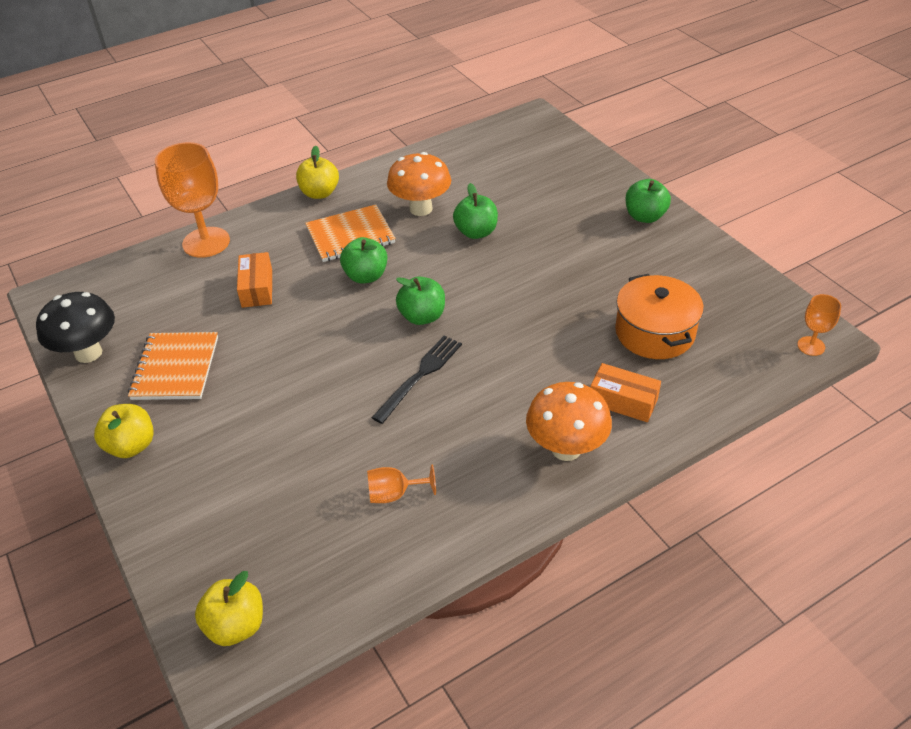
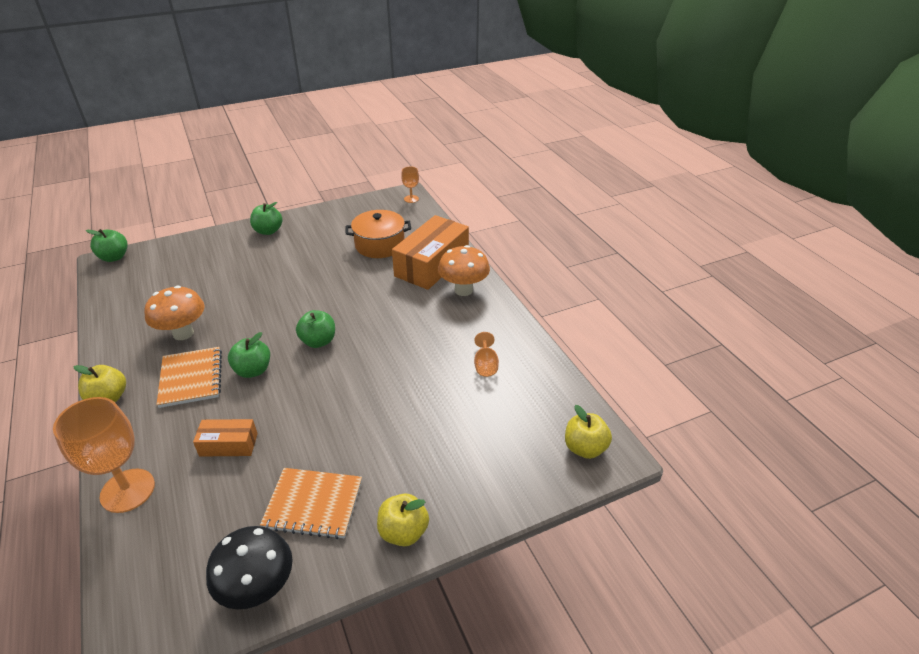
camera: 85 degrees left, 5 degrees down
black fork [372,336,462,424] -> none
green apple [453,183,498,239] -> green apple moved to [86,229,128,262]
orange box [590,363,661,422] -> orange box [392,215,469,290], size x1.96

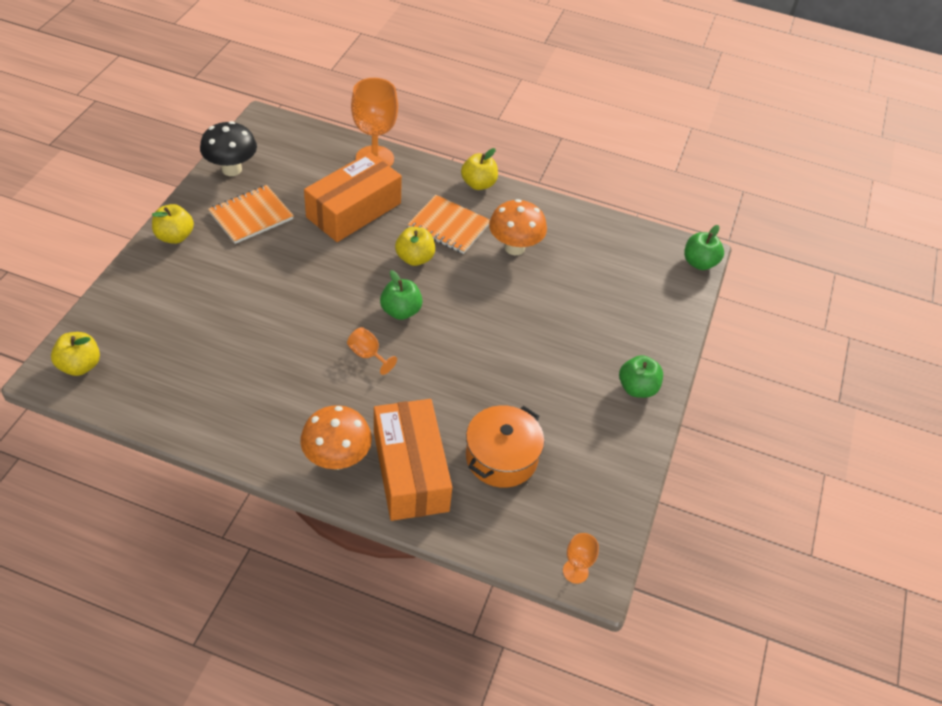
camera: 130 degrees right, 10 degrees up
orange box [193,419,258,457] -> orange box [304,152,402,242], size x1.96
green apple [228,332,270,378] -> yellow apple [395,227,435,266]
orange goblet [474,332,499,377] -> orange goblet moved to [347,327,397,375]

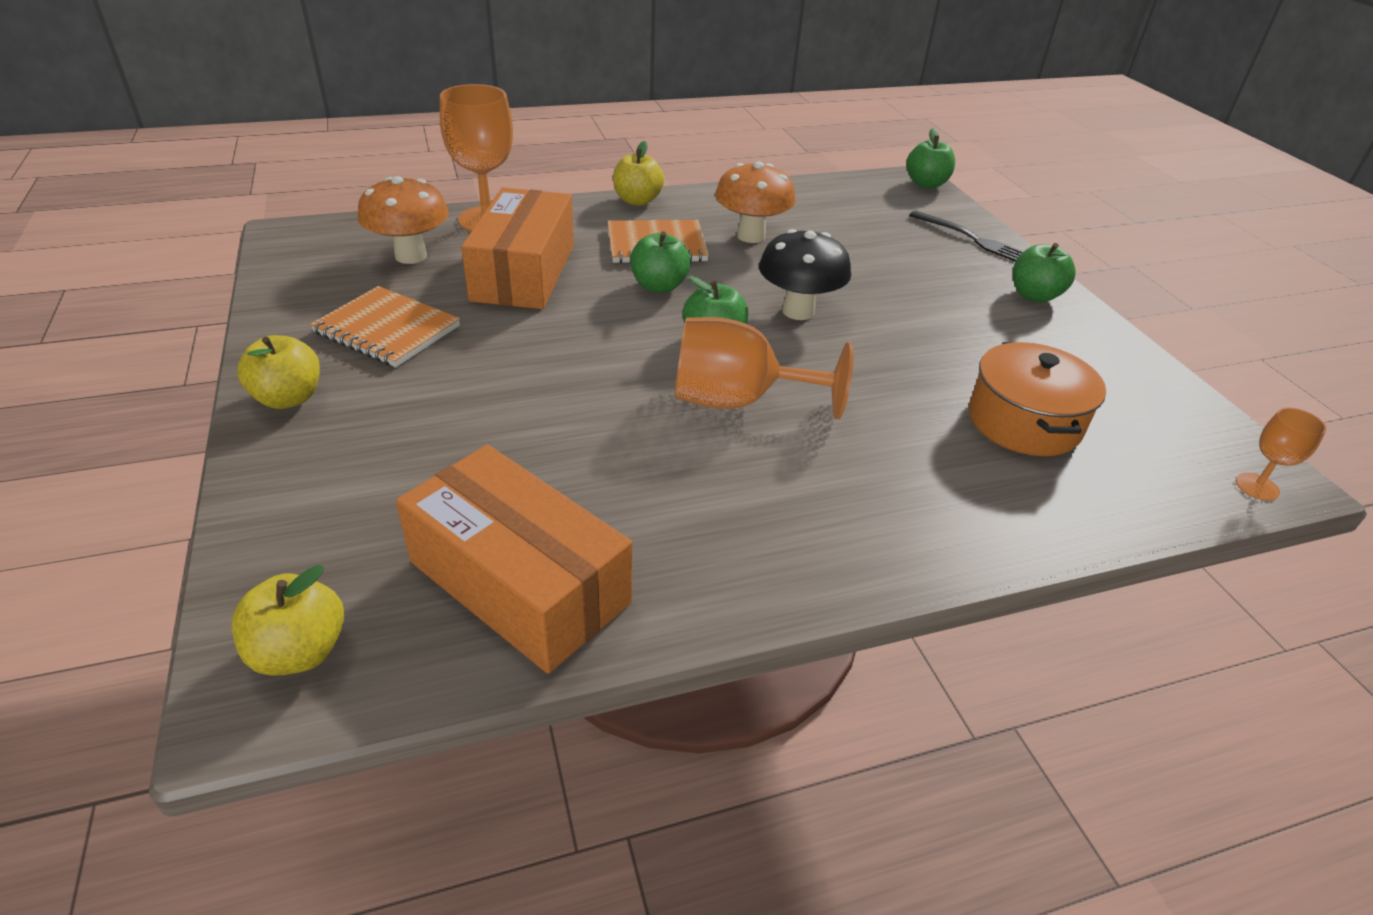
camera: 35 degrees left, 10 degrees down
black mushroom [200,121,257,176] -> black mushroom moved to [759,229,851,320]
orange notebook [208,185,294,244] -> orange notebook turned 75 degrees counterclockwise [310,286,460,367]
orange mushroom [301,405,372,470] -> orange mushroom moved to [358,176,449,264]
orange goblet [347,327,397,375] -> orange goblet [675,317,853,419], size x2.04
orange box [374,399,452,521] -> orange box moved to [396,445,632,674]
yellow apple [395,227,435,266] -> green apple [630,231,691,293]
none -> black fork [909,211,1024,261]

